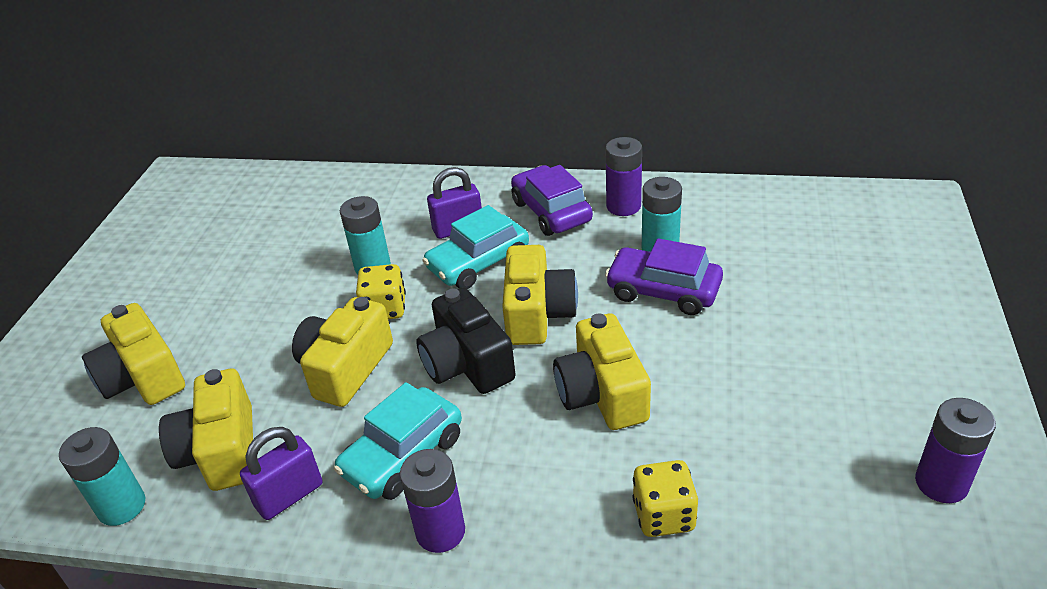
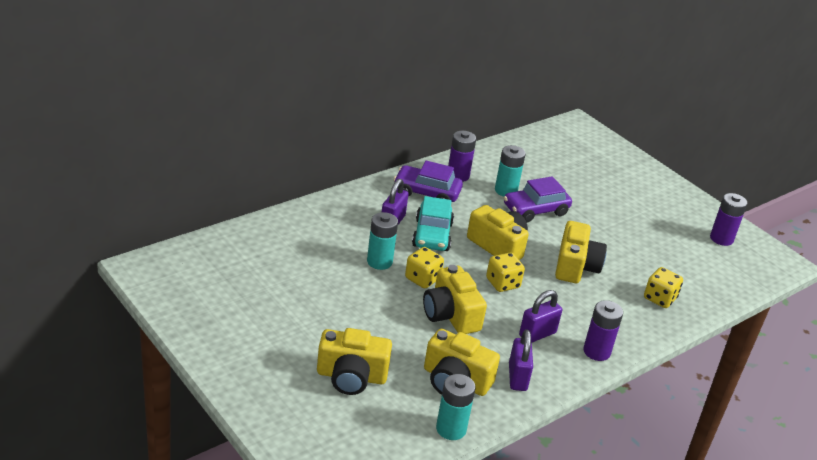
camera: 55 degrees left, 5 degrees down
turquoise car [334,382,462,500] -> purple padlock [519,290,562,342]
black camera [416,287,516,394] -> yellow dice [486,253,525,292]
yellow camera [553,314,651,430] -> yellow camera turned 105 degrees counterclockwise [555,221,607,283]

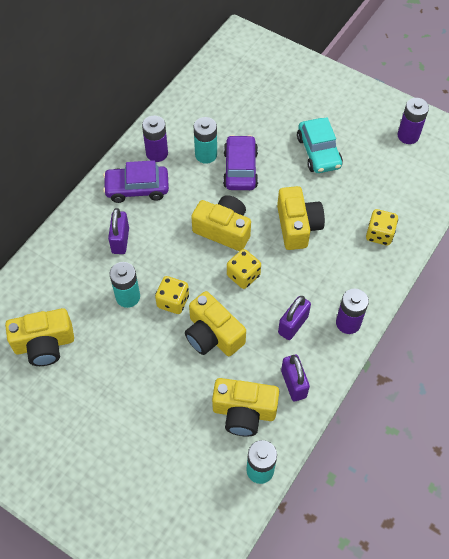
camera: 15 degrees left, 25 degrees up
yellow camera [317,328,392,395] -> yellow camera moved to [5,308,74,366]
turquoise car [412,196,454,251] -> turquoise car moved to [297,117,343,173]
purple car [504,176,572,223] -> purple car turned 135 degrees clockwise [223,135,258,190]

